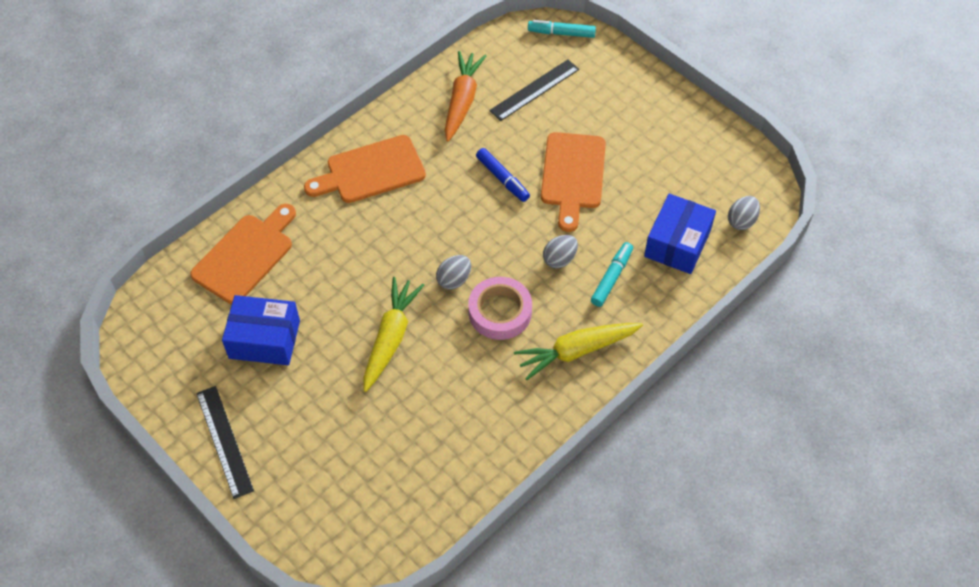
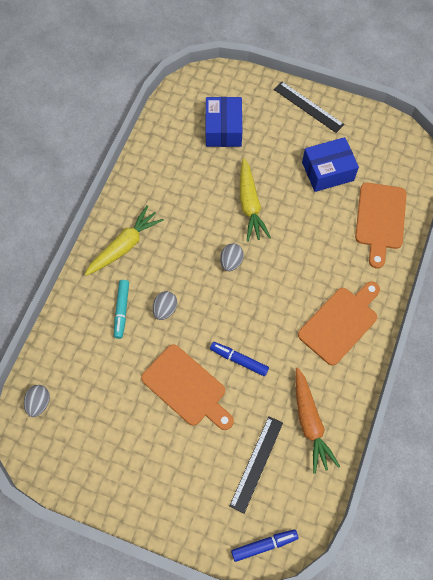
camera: 155 degrees right, 10 degrees up
pink tape [468,277,532,340] -> none
turquoise marker [528,20,596,38] -> blue marker [231,529,298,562]
orange cutting board [541,132,606,232] -> orange cutting board turned 150 degrees clockwise [141,344,234,430]
blue box [644,194,716,274] -> blue box moved to [206,97,242,147]

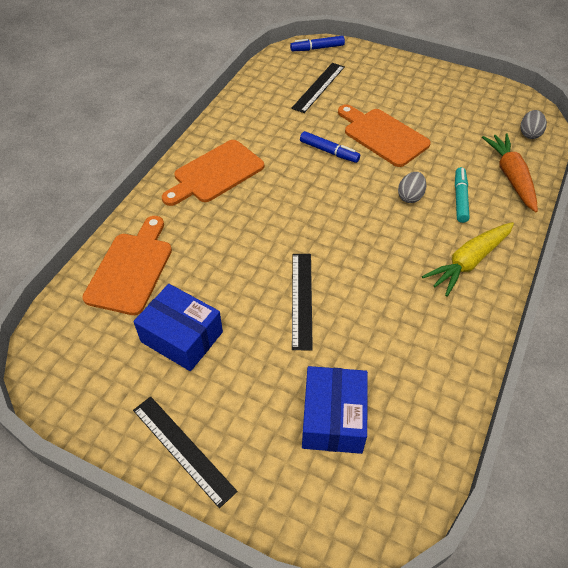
camera: 175 degrees left, 15 degrees down
grey egg [220,243,244,271] -> none
yellow carrot [240,158,271,242] -> black ruler [292,254,313,350]
orange carrot [295,367,340,474] -> orange carrot moved to [482,133,538,212]
blue box [302,137,359,192] -> blue box turned 45 degrees clockwise [133,284,223,371]

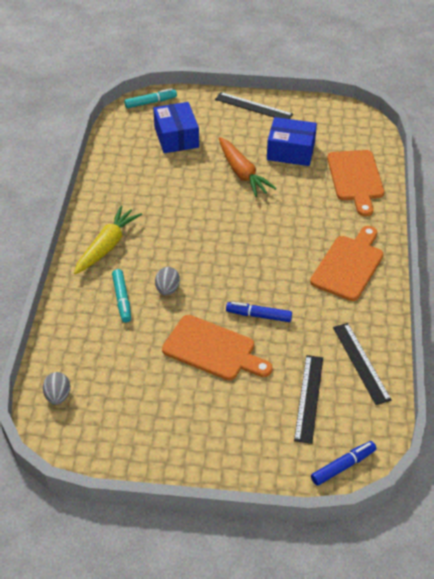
camera: 160 degrees right, 5 degrees down
black ruler [292,254,313,350] -> black ruler moved to [333,323,392,405]
orange carrot [482,133,538,212] -> orange carrot moved to [219,137,277,197]
none -> turquoise marker [124,88,177,108]

